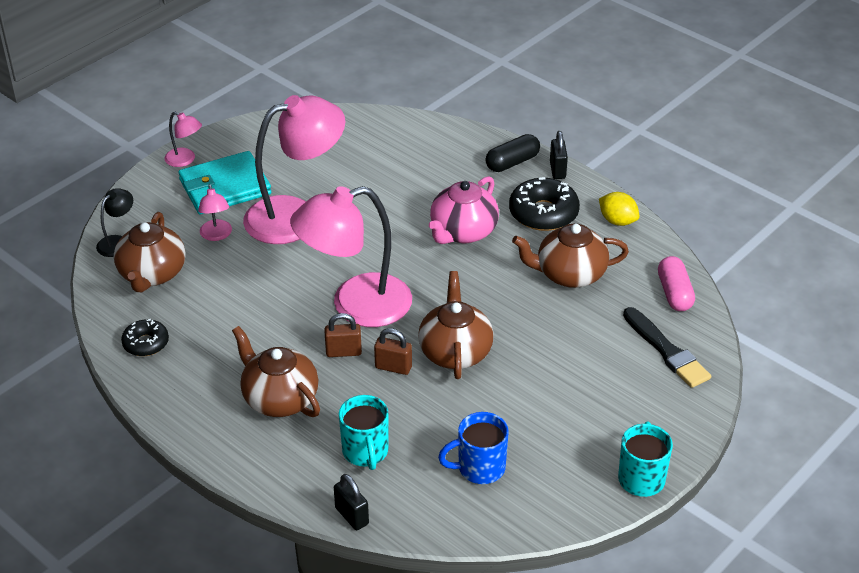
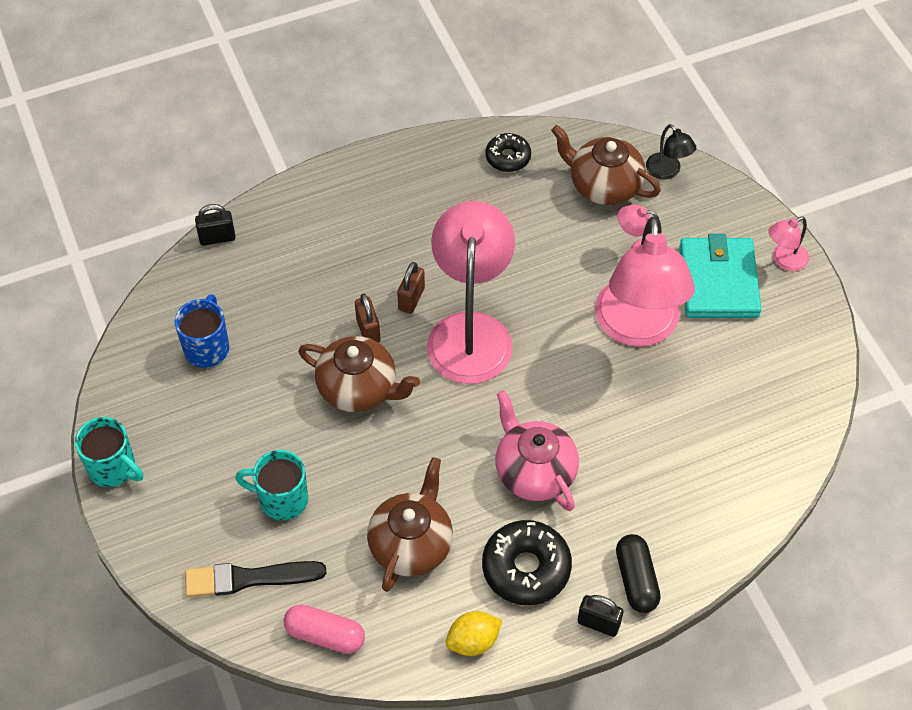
camera: 115 degrees right, 15 degrees up
brown teapot [232,326,320,417] -> none
turquoise mug [339,395,389,470] -> turquoise mug moved to [235,450,308,520]
brown padlock [374,328,412,375] -> brown padlock turned 60 degrees counterclockwise [355,294,380,342]

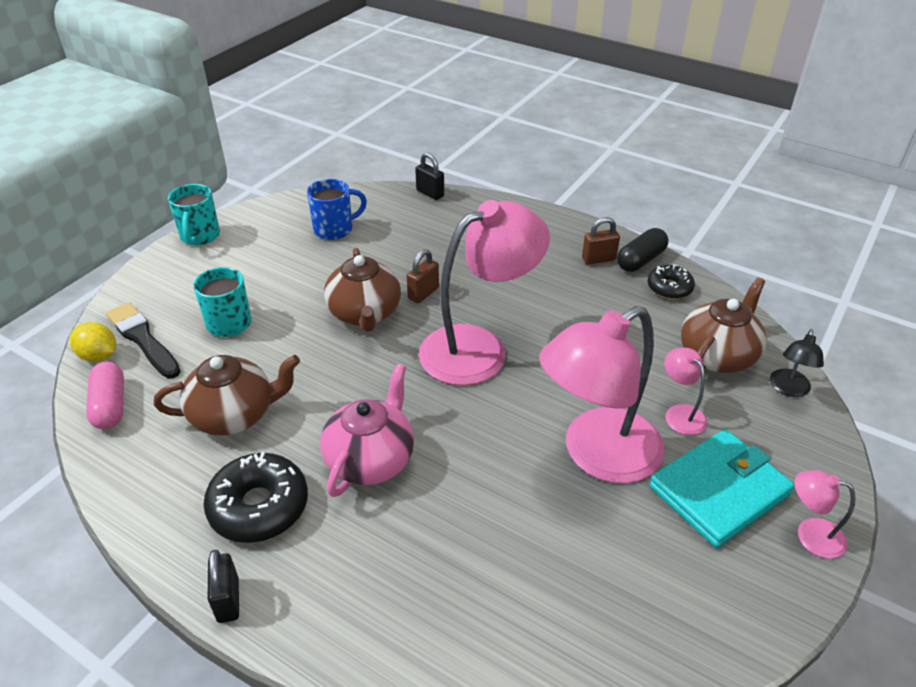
camera: 55 degrees right, 15 degrees down
brown padlock [397,262,425,314] -> brown padlock moved to [582,217,620,265]
yellow lemon [446,611,502,656] -> yellow lemon moved to [70,322,116,362]
brown teapot [551,125,661,205] -> brown teapot turned 45 degrees clockwise [681,277,766,373]
black capsule [616,534,660,613] -> black capsule moved to [617,228,669,272]

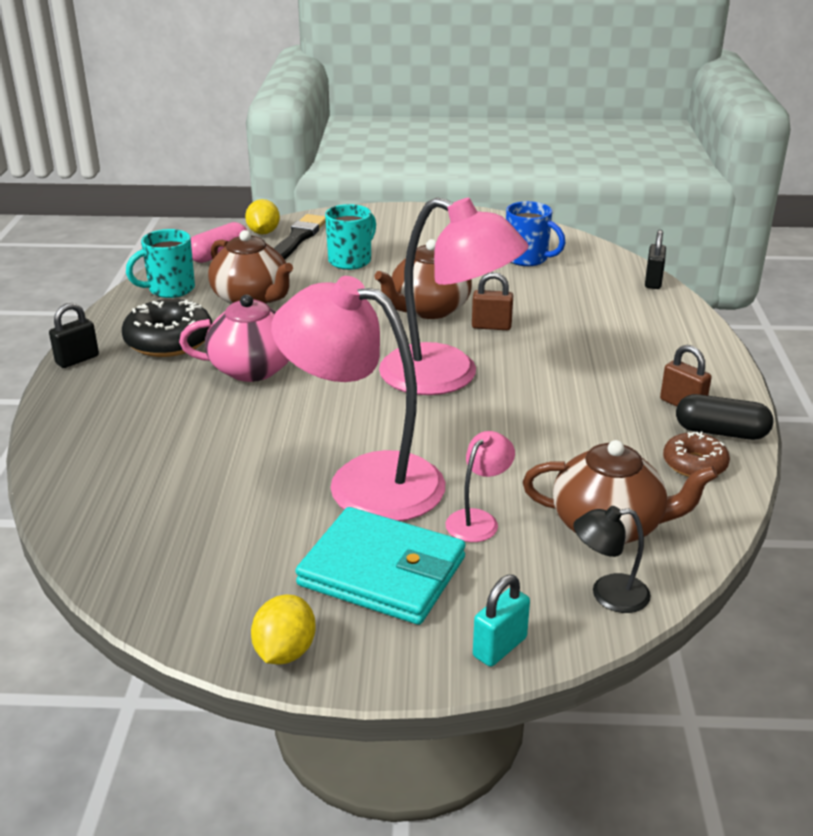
camera: 60 degrees right, 10 degrees down
turquoise mug [168,184,220,245] -> turquoise mug moved to [126,229,195,298]
black donut [647,265,695,299] -> brown donut [663,432,730,477]
pink lamp [795,470,856,559] -> none
none -> yellow lemon [251,594,316,664]
none -> turquoise padlock [473,575,530,667]

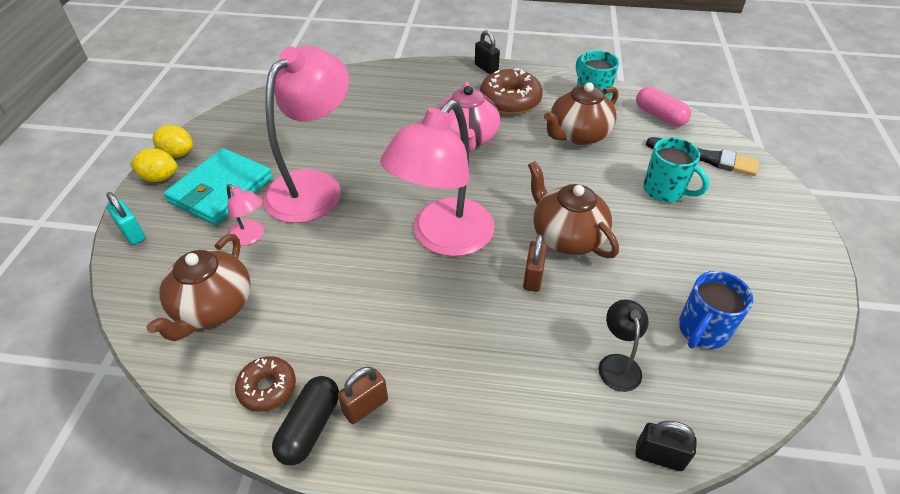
camera: 95 degrees right, 15 degrees up
black donut [122,299,212,357] -> brown donut [480,68,543,114]
yellow lemon [245,199,280,235] -> yellow lemon moved to [130,148,178,182]
black lamp [573,506,651,613] -> black lamp moved to [599,299,649,392]

